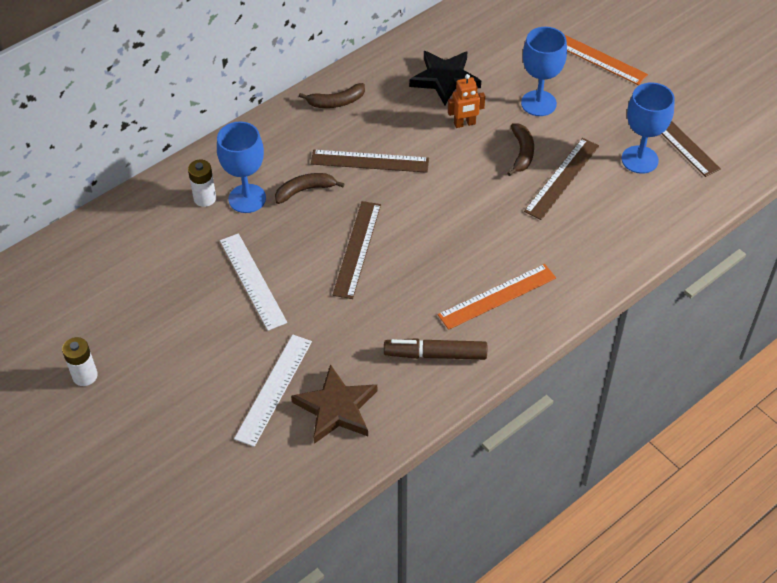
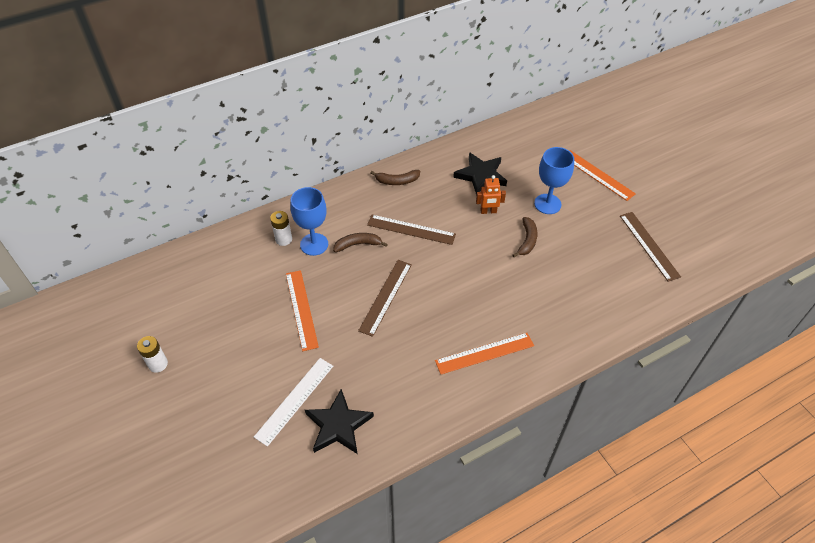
camera: 10 degrees right, 0 degrees up
white ruler [220,233,287,331] -> orange ruler [286,270,319,351]
brown star [291,364,377,444] -> black star [305,389,374,454]
brown marker [384,338,487,360] -> none
brown ruler [524,138,599,220] -> none
blue goblet [622,82,675,174] -> none

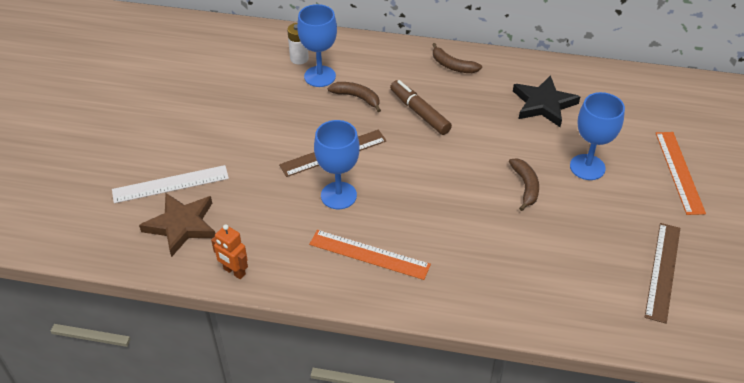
camera: 40 degrees right, 5 degrees down
white battery [137,336,168,373] -> none
orange ruler [286,270,319,351] -> none
black star [305,389,374,454] -> brown star [139,193,215,257]
brown ruler [367,215,456,245] -> brown marker [390,80,452,135]
orange robot [476,175,506,214] -> orange robot moved to [211,224,248,279]
brown banana [513,217,538,257] -> brown banana turned 60 degrees counterclockwise [509,158,539,211]
none -> blue goblet [314,120,360,209]

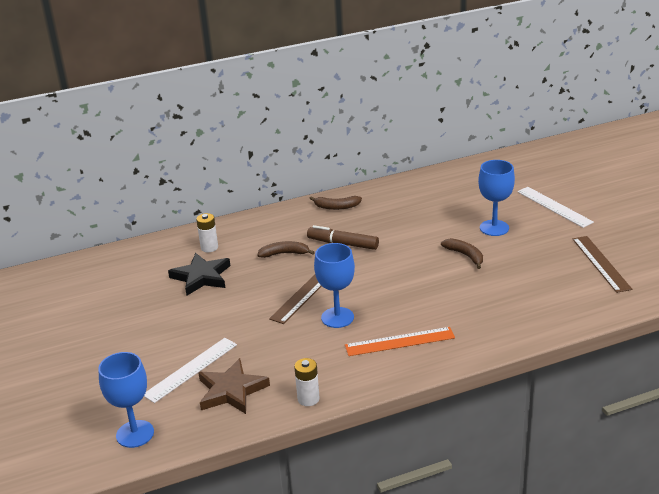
camera: 30 degrees left, 15 degrees down
orange robot [211,224,248,279] -> white battery [294,358,320,406]
blue goblet [297,4,337,87] -> blue goblet moved to [98,352,154,448]
black star [513,75,580,127] -> black star moved to [168,253,230,296]
orange ruler [656,132,706,215] -> white ruler [517,187,594,228]

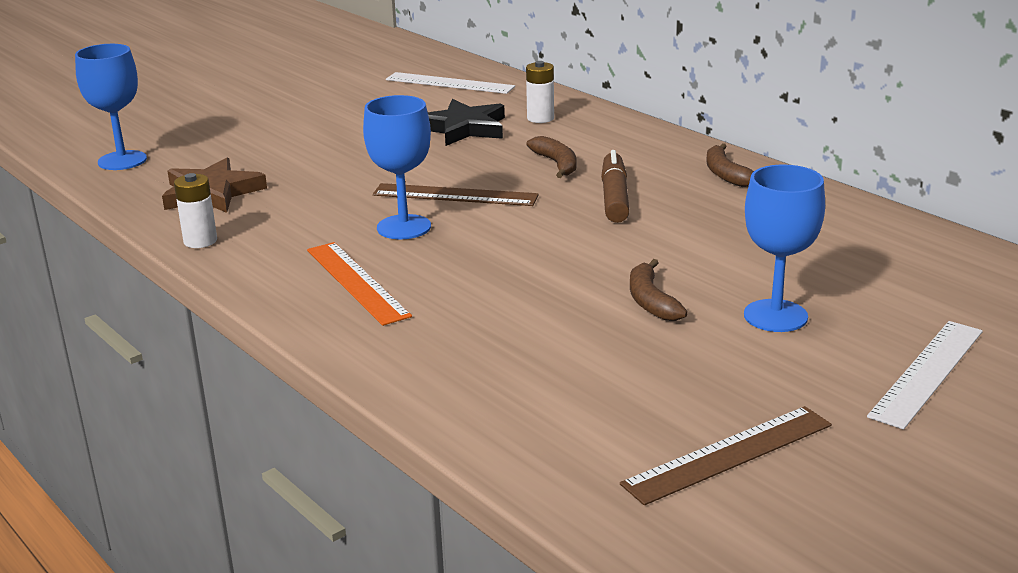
camera: 70 degrees right, 5 degrees down
white ruler [144,338,237,403] -> white ruler moved to [386,72,515,94]
brown banana [441,238,483,269] -> brown banana turned 135 degrees clockwise [630,259,688,321]

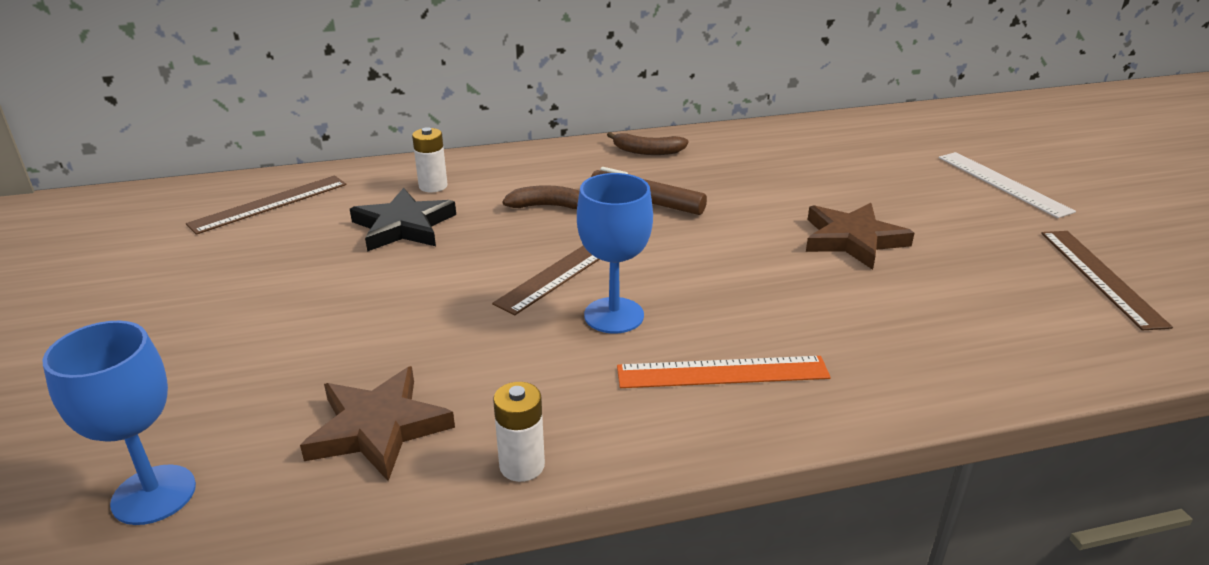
camera: 65 degrees left, 5 degrees up
white ruler [386,72,515,94] -> brown ruler [186,175,346,235]
brown banana [630,259,688,321] -> brown star [806,203,914,270]
blue goblet [744,165,825,332] -> none

